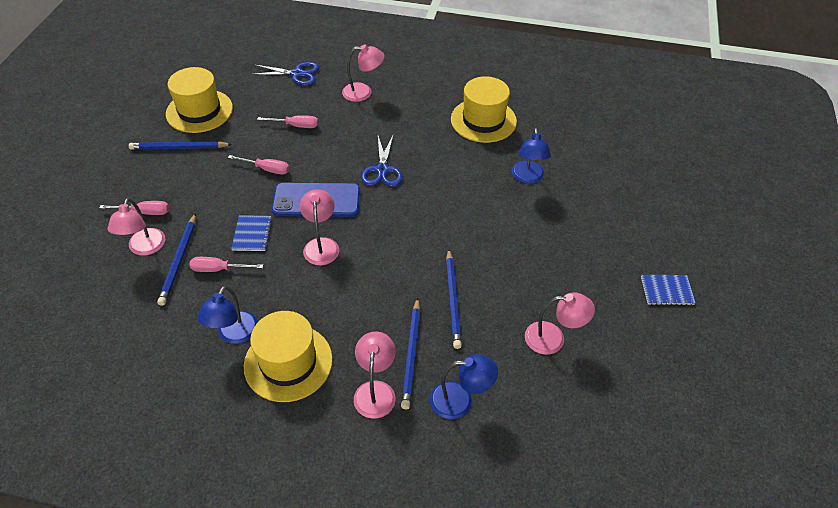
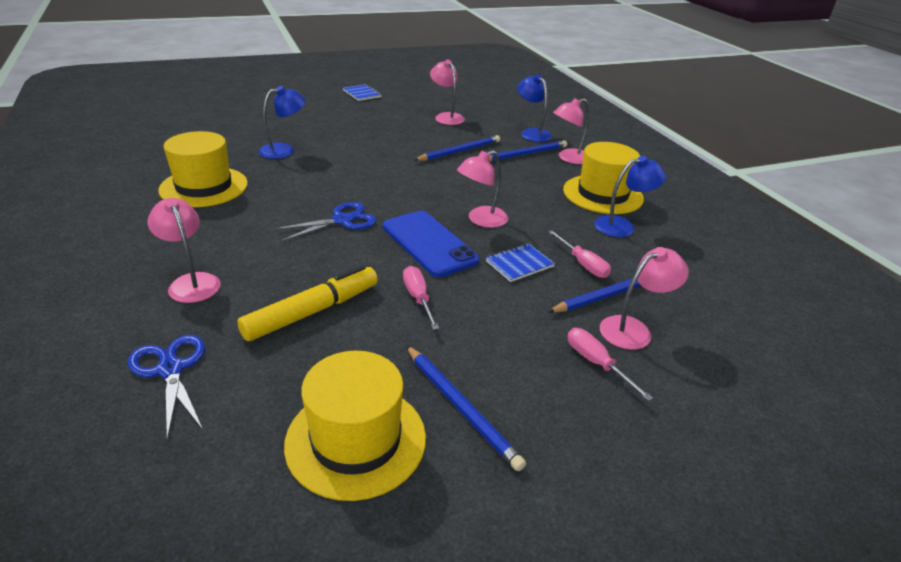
camera: 125 degrees left, 15 degrees down
pink screwdriver [257,115,318,128] -> yellow marker [237,265,378,341]

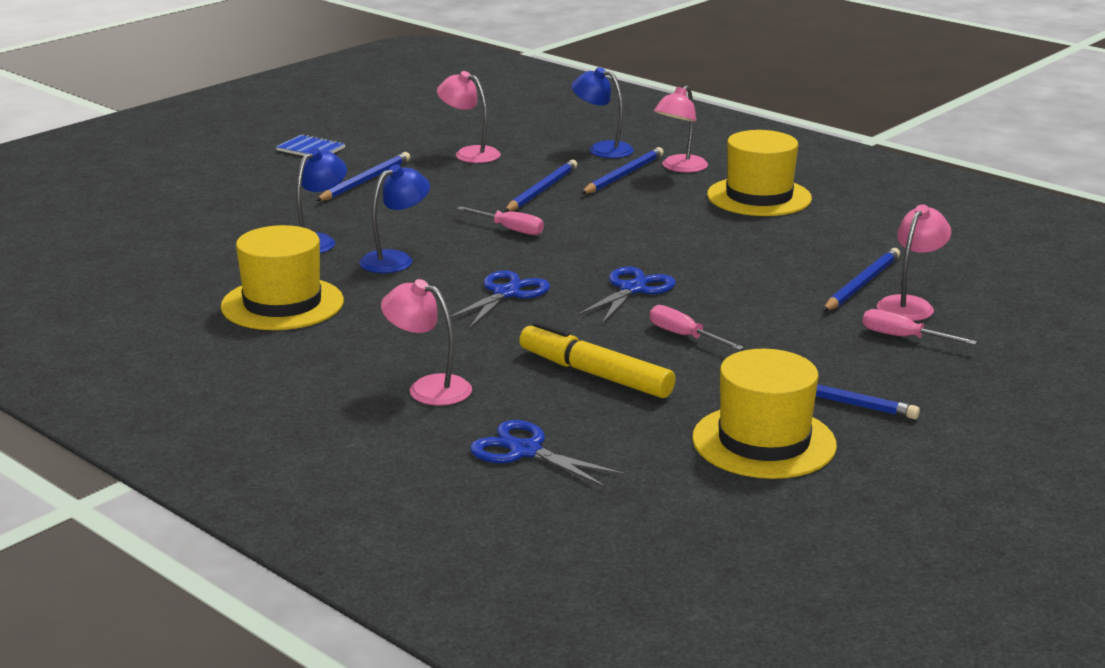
camera: 25 degrees left, 10 degrees down
yellow marker [237,265,378,341] -> yellow marker turned 75 degrees counterclockwise [519,321,675,398]
blue phone [383,211,479,277] -> blue scissors [577,267,676,324]
pink lamp [457,150,508,228] -> none
blue notebook [486,244,555,282] -> none
pink screwdriver [548,230,611,278] -> pink screwdriver moved to [457,207,544,235]
blue lamp [594,156,666,237] -> blue lamp moved to [359,164,430,273]
none -> blue pencil [316,152,410,201]

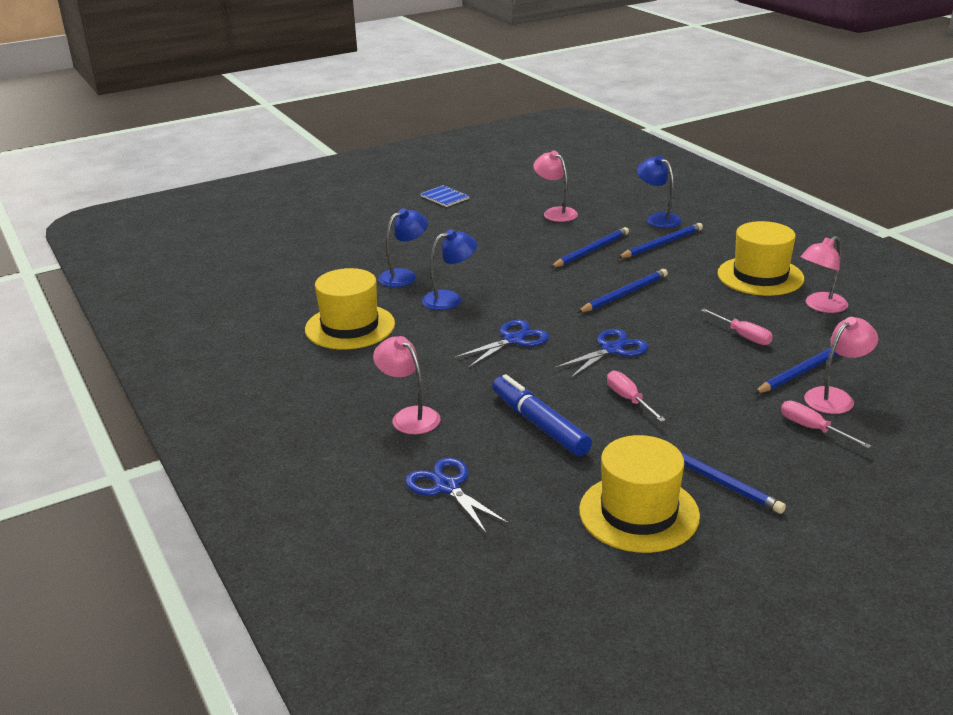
camera: 20 degrees right, 5 degrees up
blue pencil [316,152,410,201] -> blue pencil moved to [578,269,668,312]
pink screwdriver [457,207,544,235] -> pink screwdriver moved to [701,309,773,345]
yellow marker [519,321,675,398] -> blue marker [492,374,592,457]
pink lamp [654,85,708,173] -> pink lamp moved to [801,236,848,313]

